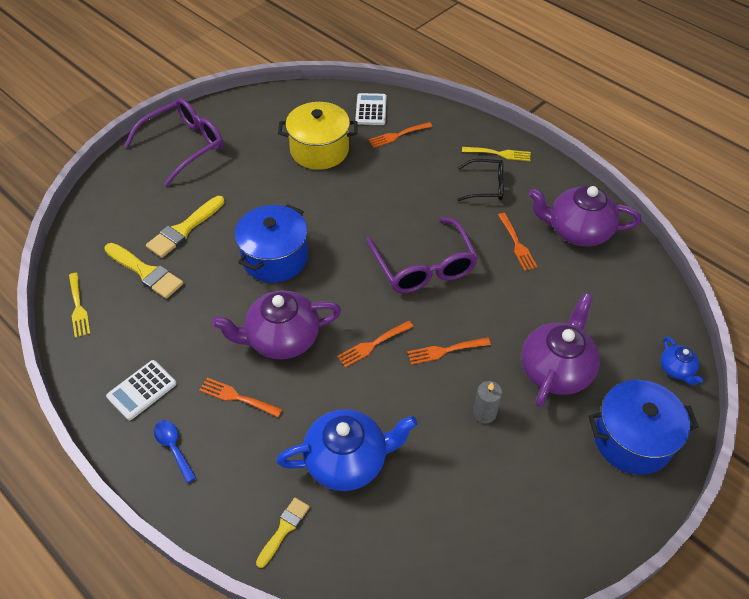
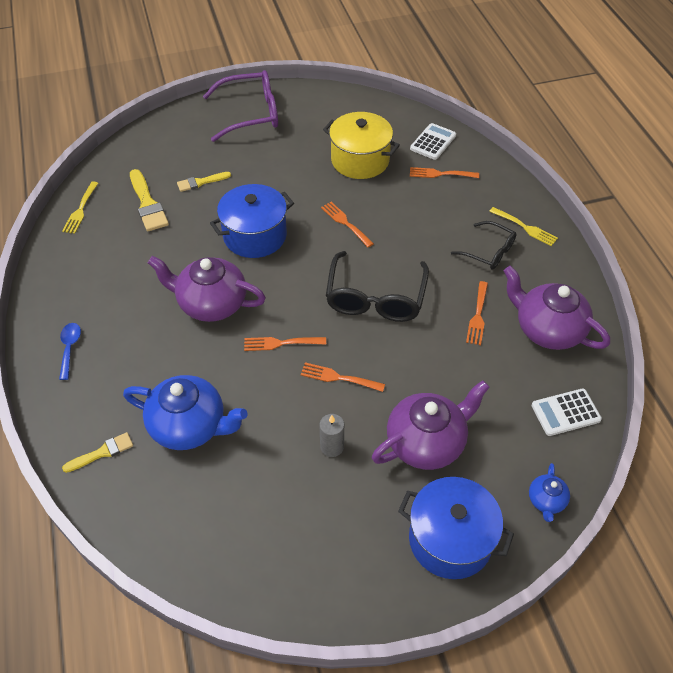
camera: 30 degrees right, 0 degrees up
white calculator [106,360,176,420] -> white calculator moved to [532,389,602,436]
yellow brush [146,196,225,258] -> yellow brush [177,172,231,192], size x0.62
orange fork [199,378,283,417] -> orange fork moved to [321,202,374,247]
purple glasses [366,217,478,293] -> black glasses [326,251,429,322]

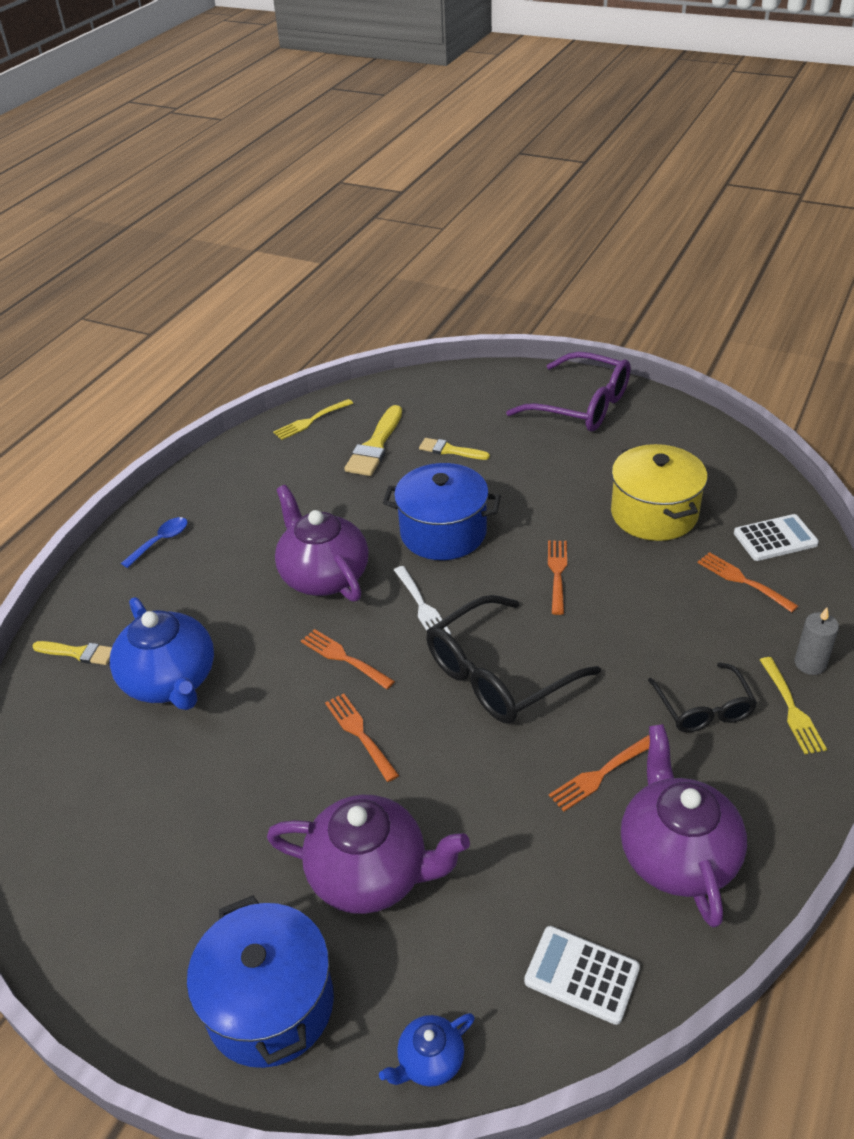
camera: 45 degrees right, 10 degrees down
grey candle [320,414,344,457] -> grey candle moved to [795,608,839,675]
none -> white fork [394,566,451,635]

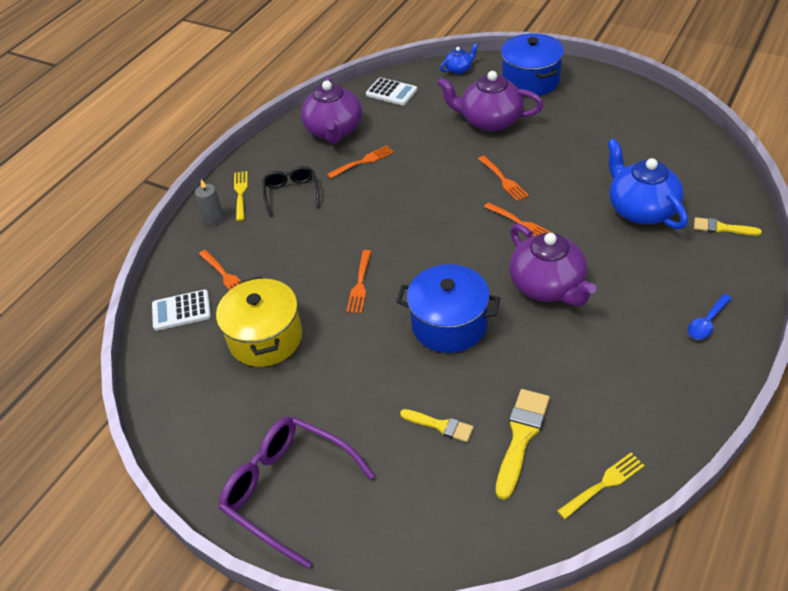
camera: 175 degrees left, 5 degrees up
white fork [394,566,451,635] -> none
black glasses [426,595,601,724] -> none

